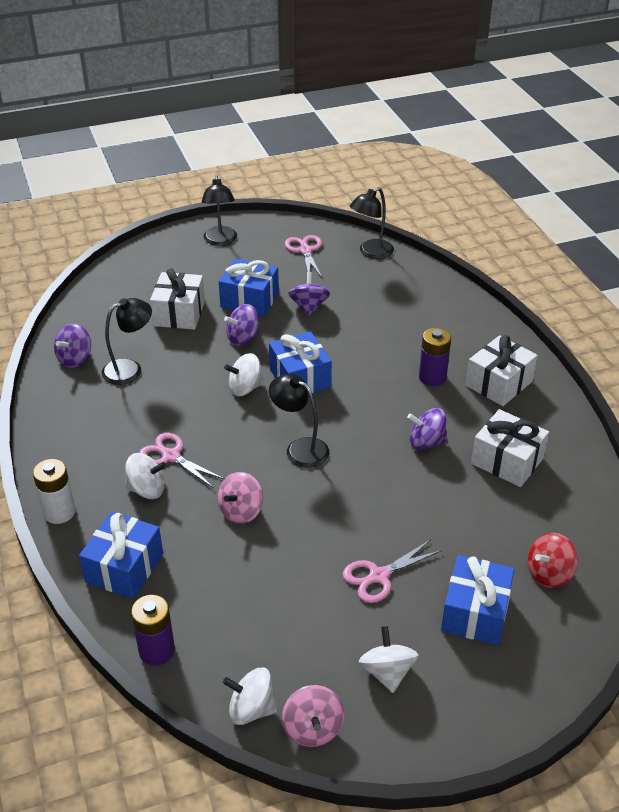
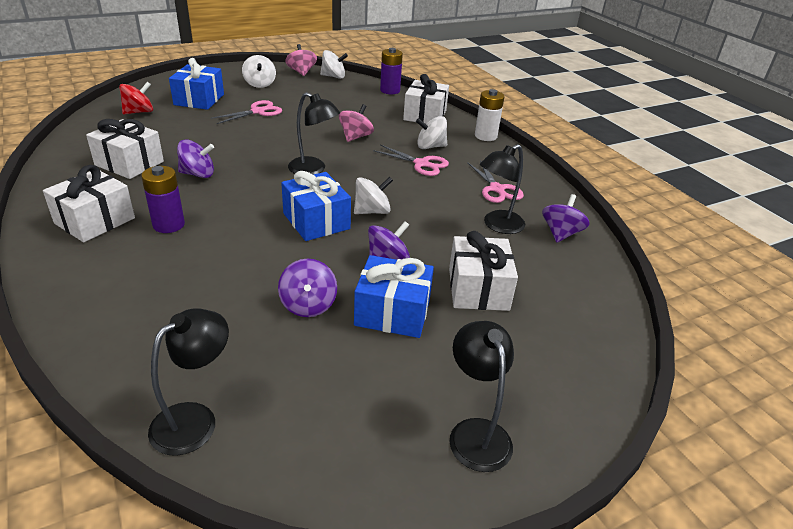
camera: 170 degrees right, 5 degrees down
blue gift [79,511,163,599] -> white gift [403,74,449,124]
pink scissors [285,235,322,277] -> pink scissors moved to [468,161,524,203]

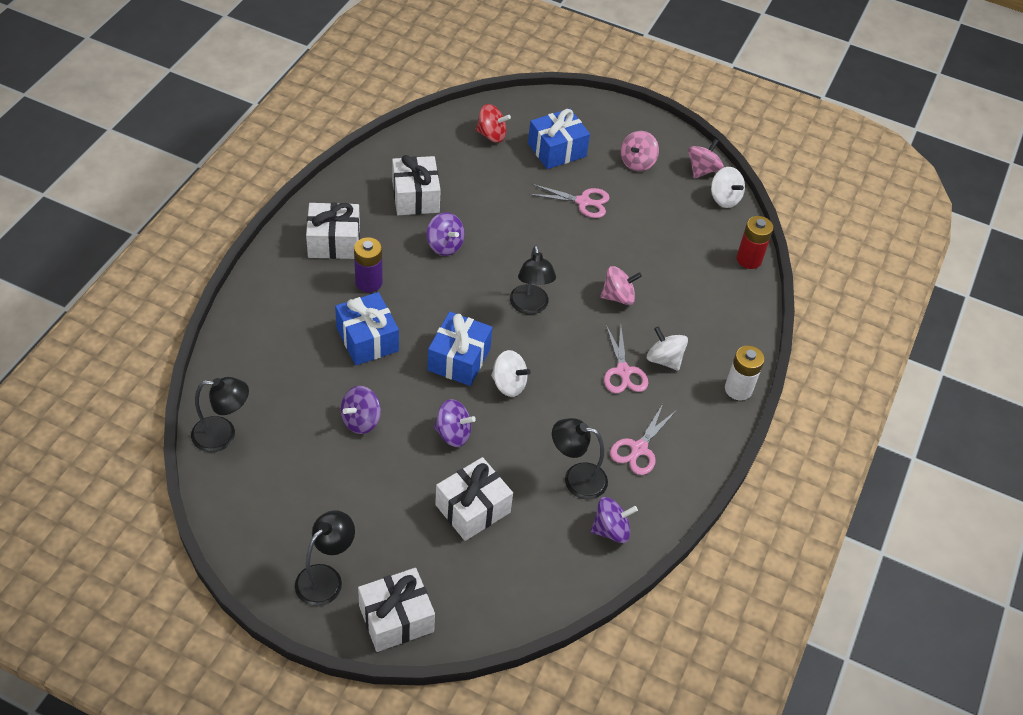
camera: 50 degrees right, 15 degrees up
white spinning top [242,55,276,88] -> pink spinning top [621,131,659,171]
blue gift [354,255,434,338] -> blue gift moved to [335,292,399,365]
purple battery [380,48,403,94] -> red battery [737,216,773,269]
white gift [403,74,449,124] -> white gift moved to [358,568,435,652]

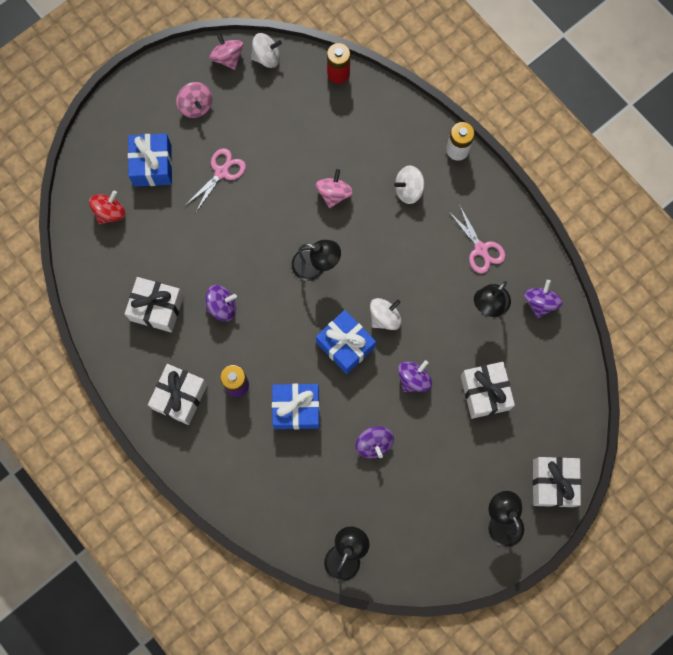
camera: 60 degrees left, 25 degrees up
pink scissors [604,325,648,393] -> none

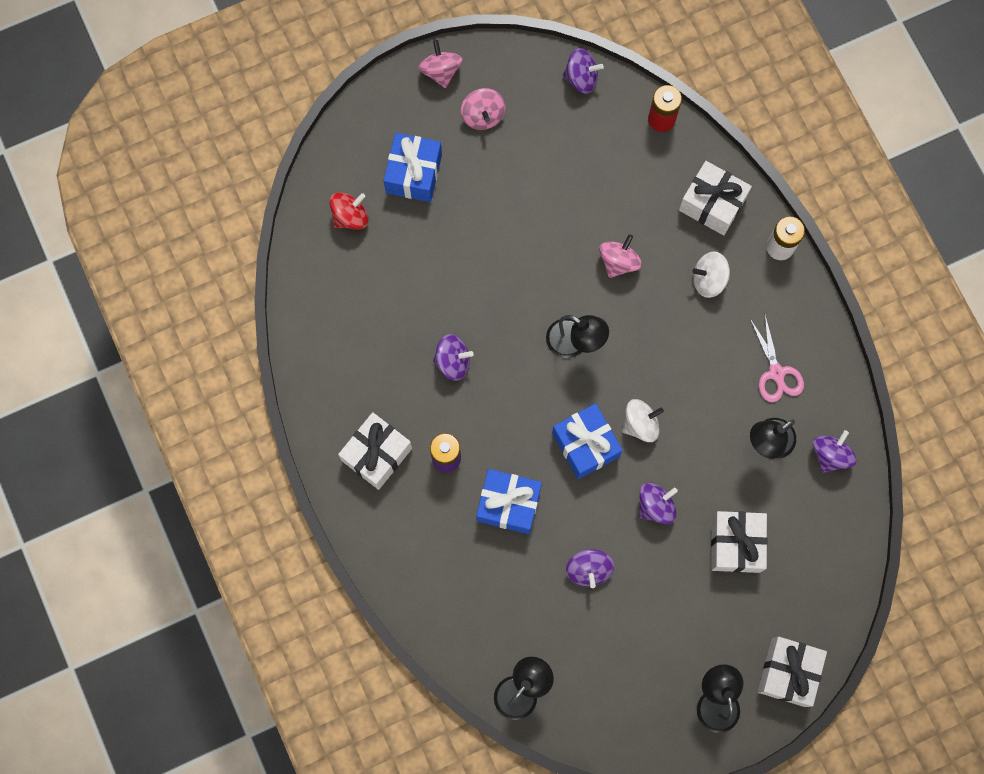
camera: 15 degrees right, 0 degrees up
white gift [125,277,184,332] -> white gift moved to [679,161,752,235]
pink scissors [186,148,246,212] -> none
pink spinning top [209,32,243,70] -> pink spinning top moved to [418,40,462,88]
white spinning top [251,33,282,68] -> purple spinning top [562,48,604,93]

